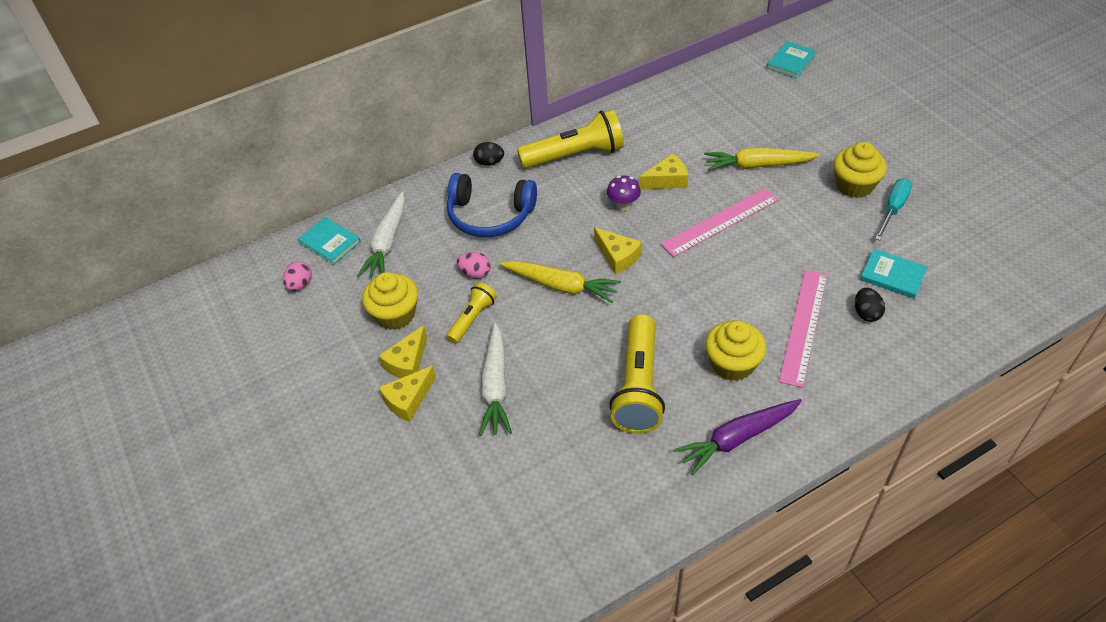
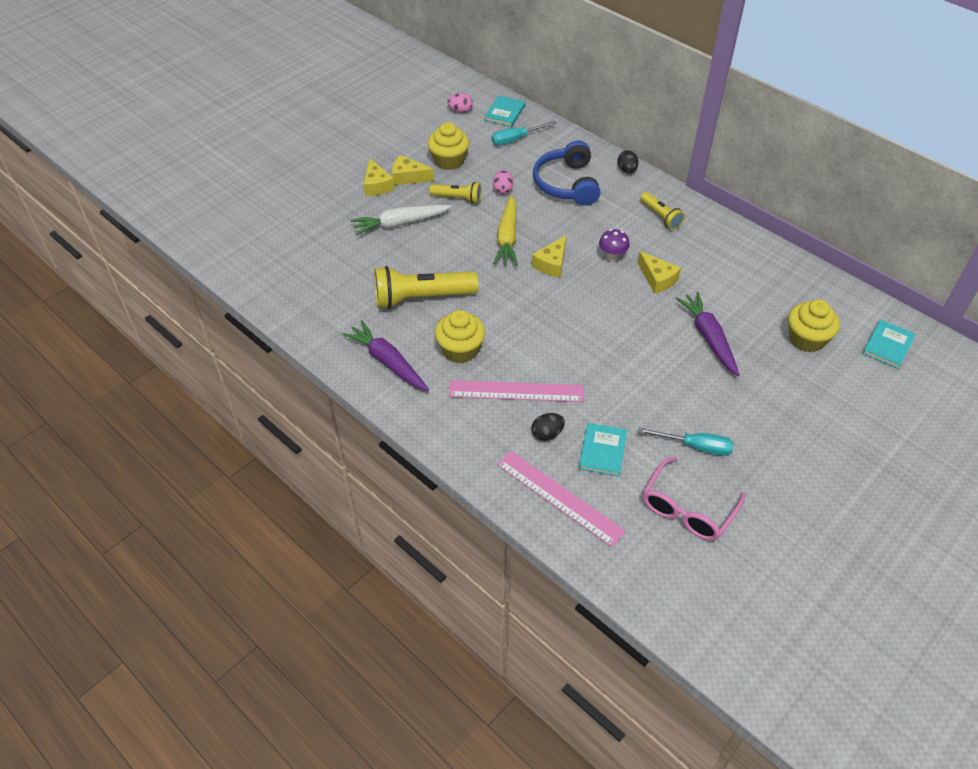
camera: 70 degrees right, 0 degrees up
white carrot [357,191,405,278] -> turquoise screwdriver [492,121,556,145]
yellow cheese [379,366,436,422] -> yellow cheese turned 135 degrees counterclockwise [364,158,394,196]
yellow flashlight [517,109,624,168] -> yellow flashlight [640,192,685,230], size x0.55
pink ruler [661,188,779,257] -> pink ruler moved to [497,451,626,547]
yellow carrot [704,147,820,171] -> purple carrot [675,292,740,376]
turquoise book [766,41,816,79] -> turquoise book turned 75 degrees counterclockwise [862,319,916,369]
yellow cupcake [834,142,887,198] -> yellow cupcake moved to [788,299,840,352]
none -> pink glasses [643,457,745,541]

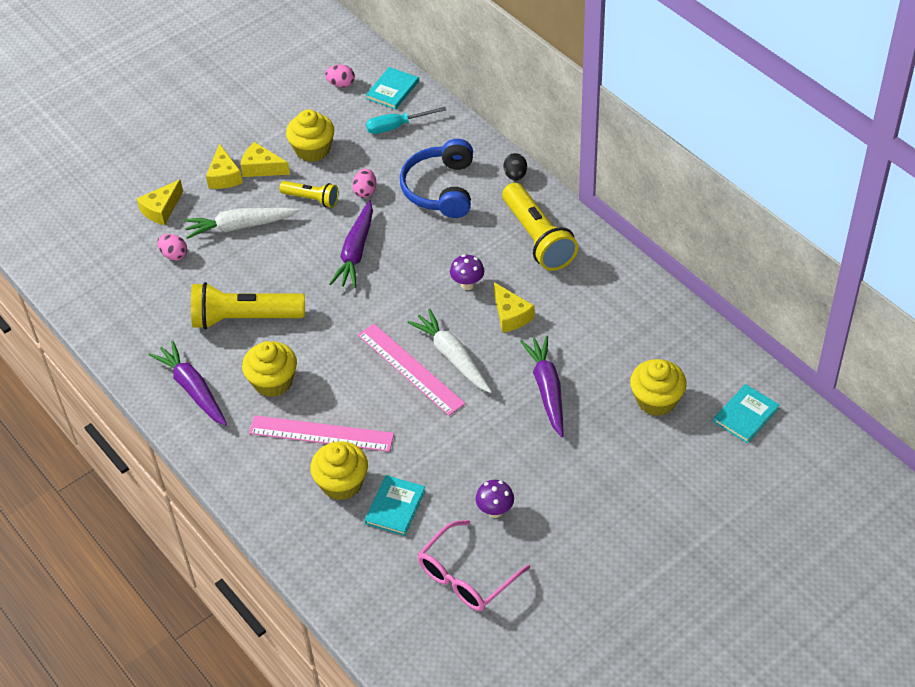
camera: 10 degrees right, 0 degrees up
yellow carrot [493,195,518,266] -> purple carrot [330,200,373,288]
pink ruler [497,451,626,547] -> pink ruler moved to [358,324,465,416]
yellow cheese [532,235,566,277] -> yellow cheese moved to [137,180,183,225]
black egg [532,413,565,441] -> yellow cupcake [310,441,368,500]
turquoise screwdriver [638,428,734,456] -> purple mushroom [475,480,514,518]
yellow flashlight [640,192,685,230] -> yellow flashlight [502,183,578,271], size x1.80
none -> pink egg [157,234,187,261]
none -> white carrot [407,309,492,393]

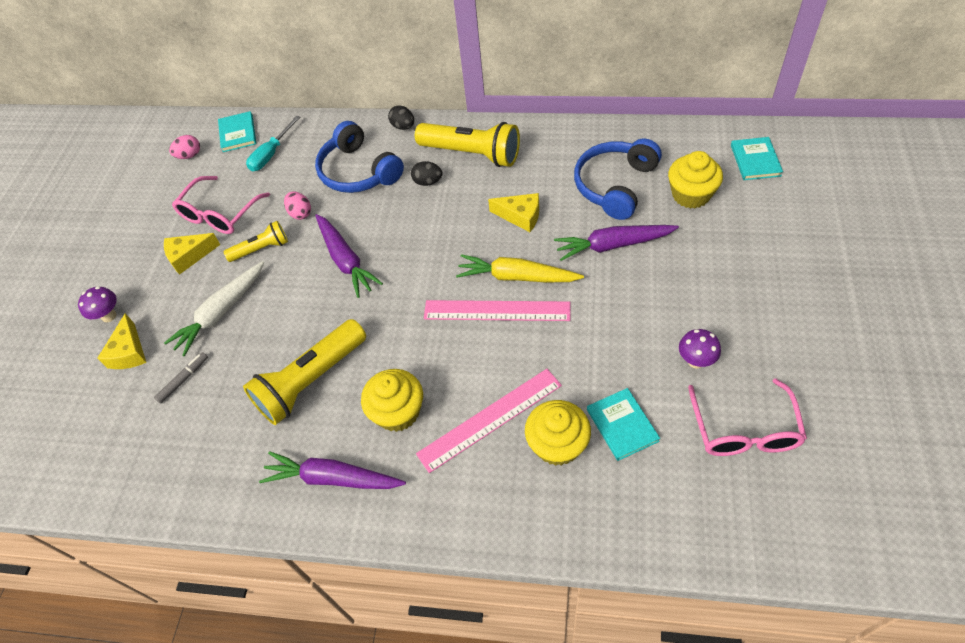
camera: 40 degrees left, 5 degrees up
pink egg [157,234,187,261] -> grey marker [154,352,208,403]
yellow cheese [206,143,243,189] -> none
yellow cupcake [286,109,334,162] -> pink glasses [172,176,270,234]
white carrot [407,309,492,393] -> yellow carrot [456,254,584,282]
purple mushroom [450,254,484,290] -> purple mushroom moved to [78,286,117,322]
purple carrot [520,336,563,437] -> purple carrot turned 45 degrees counterclockwise [554,225,679,261]
none -> black egg [411,161,442,186]
none -> blue headphones [574,138,662,220]

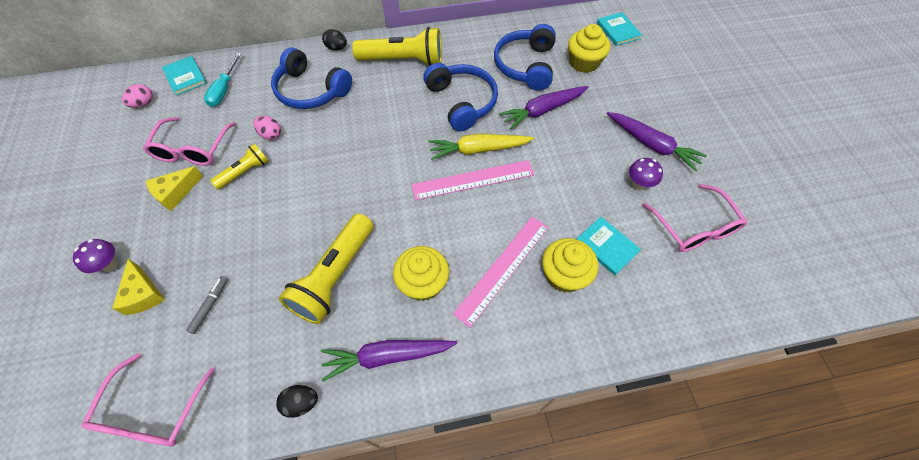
camera: 25 degrees left, 5 degrees up
white carrot [164,261,264,357] -> none
purple carrot [315,214,383,298] -> purple carrot moved to [606,112,707,172]
black egg [411,161,442,186] -> black egg moved to [276,385,318,418]
yellow cheese [488,193,539,232] -> blue headphones [423,63,498,132]
none -> pink glasses [81,353,215,447]

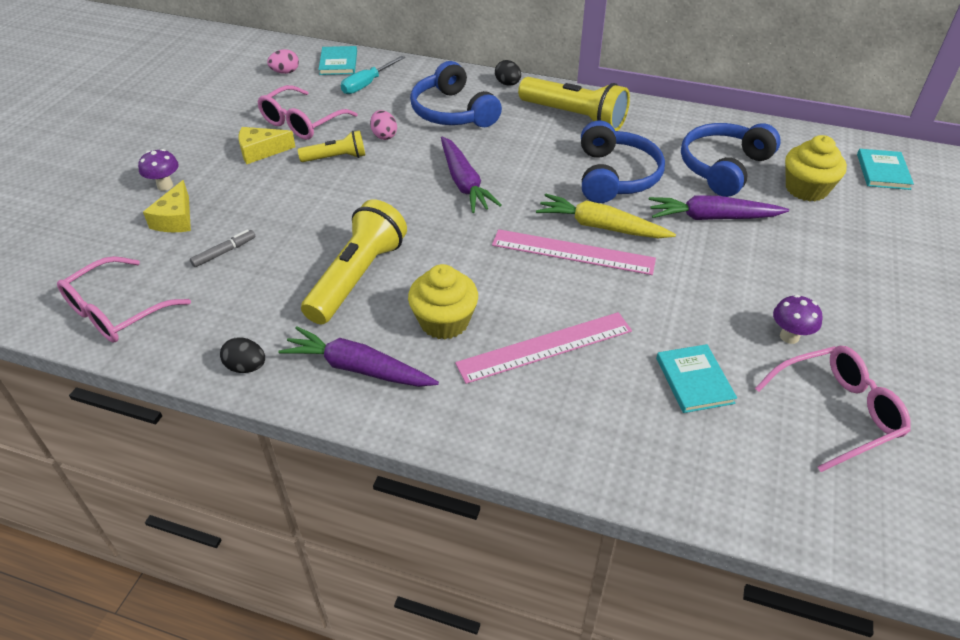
camera: 30 degrees right, 15 degrees down
yellow flashlight [279,213,373,324] -> yellow flashlight turned 150 degrees clockwise [301,200,407,324]
yellow cupcake [542,238,598,293] -> none
purple carrot [606,112,707,172] -> purple carrot moved to [441,136,502,213]
pink glasses [643,184,747,252] -> pink glasses turned 120 degrees counterclockwise [755,346,911,472]

